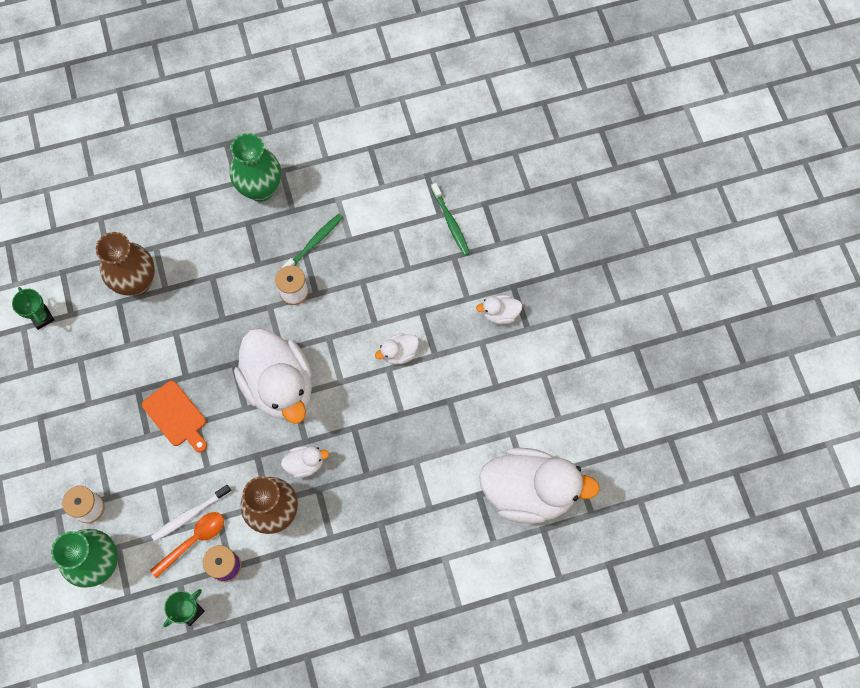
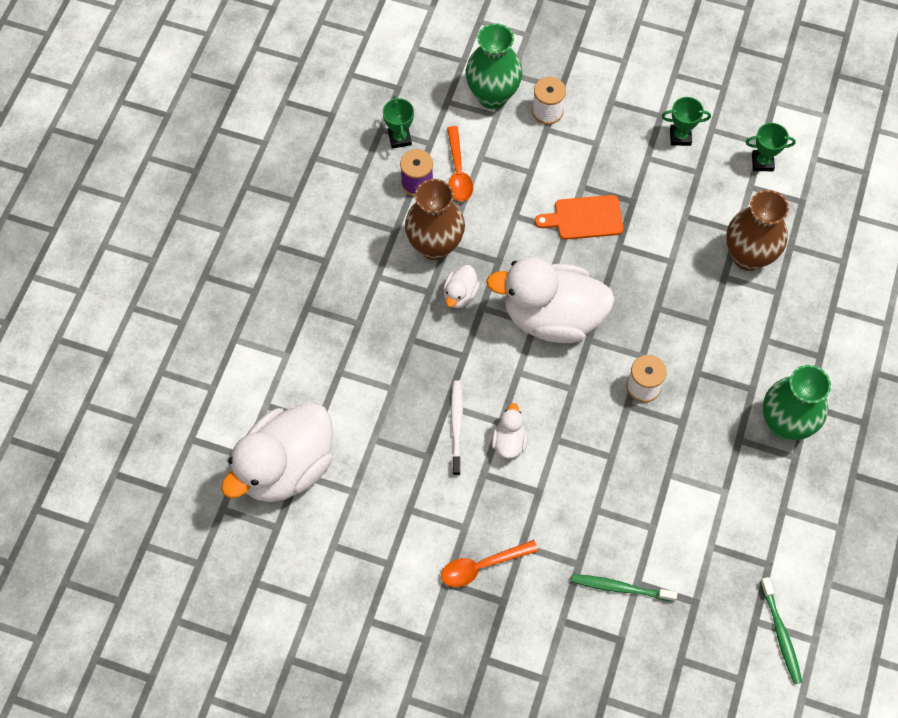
camera: 125 degrees right, 5 degrees down
white toothbrush [151,485,231,541] -> white toothbrush moved to [451,380,463,476]
green toothbrush [282,214,343,268] -> green toothbrush moved to [760,577,802,684]
white duck [476,295,523,325] -> orange spoon [441,540,538,587]
none -> green trophy [662,97,711,146]

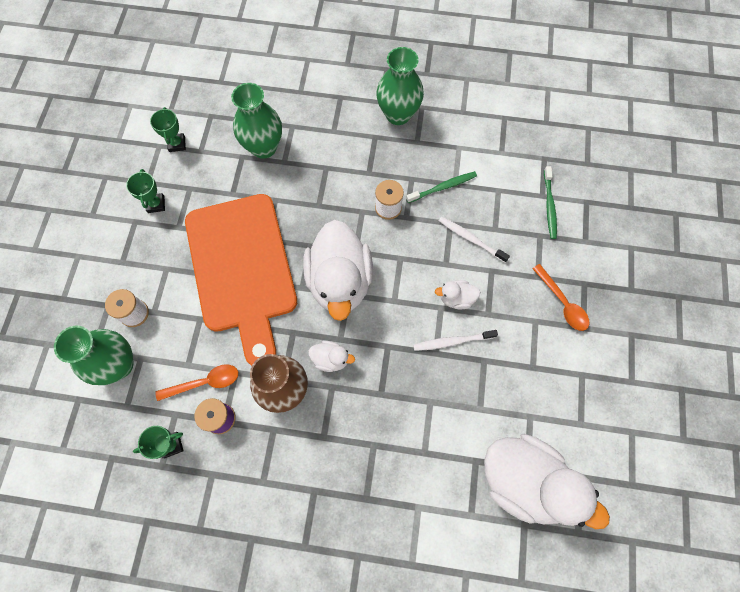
camera: 100 degrees left, 5 degrees up
orange cutting board [535,195,623,240] -> orange cutting board [185,194,297,366], size x2.41
brown vase [726,190,789,271] -> green vase [231,83,282,159]
green toothbrush [760,577,802,684] -> green toothbrush moved to [406,171,477,203]
none -> white toothbrush [439,217,510,263]

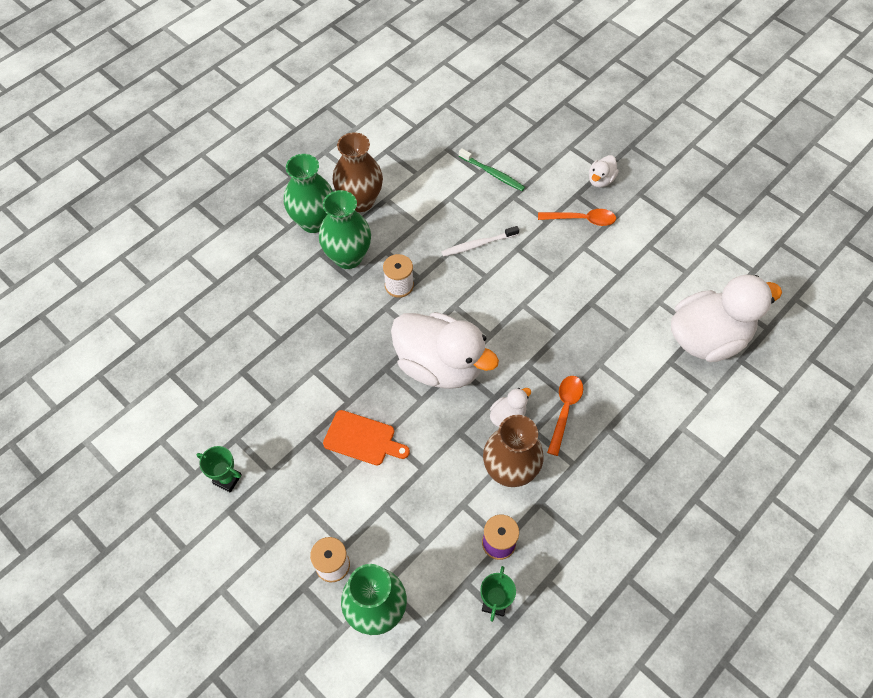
camera: 55 degrees left, 10 degrees down
green trophy [150,107,186,152] -> none
orange spoon [155,364,238,401] -> orange spoon moved to [547,376,583,456]
orange cutting board [185,194,297,366] -> orange cutting board [323,410,410,466], size x0.42
green vase [231,83,282,159] -> green vase moved to [319,190,371,269]
green toothbrush [406,171,477,203] -> none
white toothbrush [413,330,498,351] -> none
white duck [435,280,480,309] -> white duck moved to [589,155,619,187]
none -> brown vase [333,132,383,212]

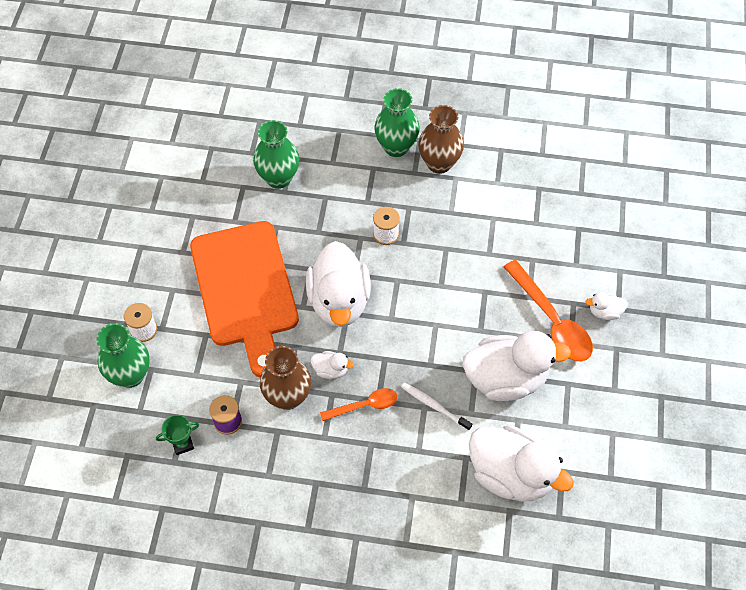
camera: 55 degrees right, 0 degrees up
green trophy [196,446,242,493] -> none
green vase [319,190,371,269] -> green vase moved to [253,120,299,189]
orange cutting board [323,410,410,466] -> orange cutting board [190,221,299,377], size x2.41
white toothbrush [441,226,519,257] -> white toothbrush moved to [401,382,472,431]
green toothbrush [459,148,525,191] -> none
orange spoon [538,209,616,226] -> orange spoon [504,260,593,362], size x1.73
none -> white duck [462,331,571,401]

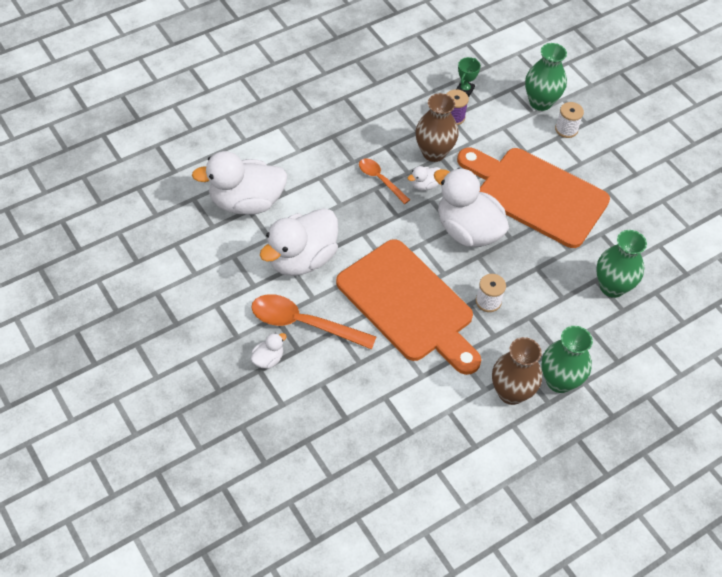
camera: 135 degrees right, 5 degrees down
orange spoon [320,388,398,421] -> orange spoon turned 105 degrees clockwise [359,158,410,204]
white toothbrush [401,382,472,431] -> none
none -> orange cutting board [336,239,481,375]

